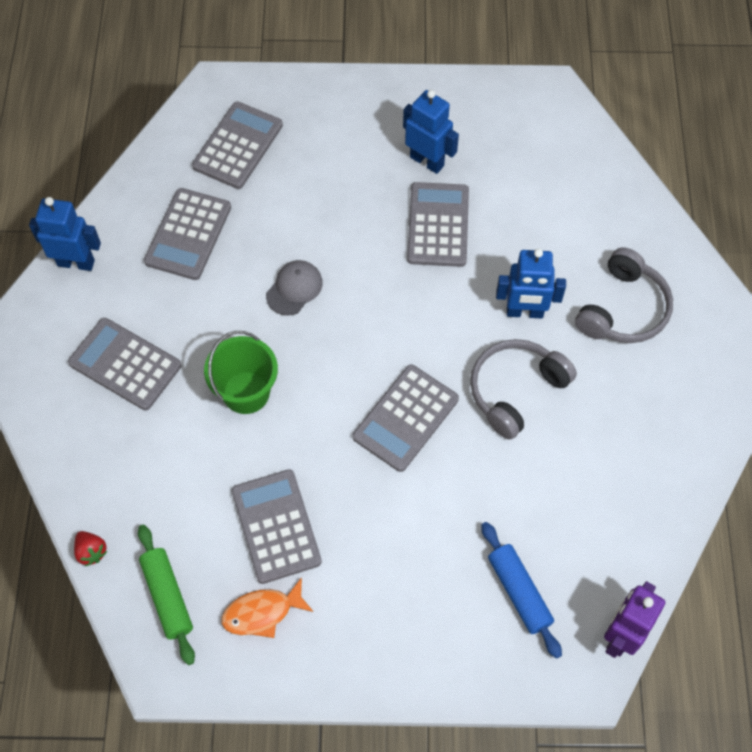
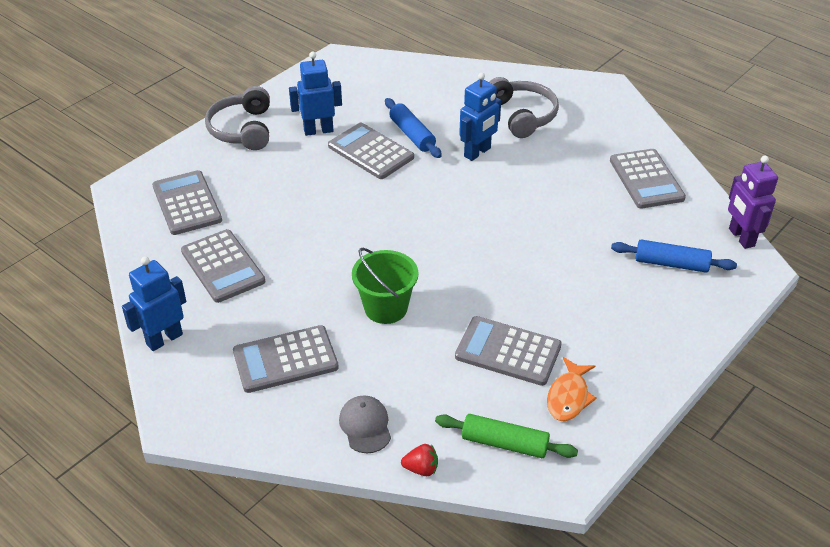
camera: 50 degrees left, 20 degrees down
grey cap [266,260,323,316] -> grey cap moved to [339,396,391,453]
grey calculator [353,364,459,472] -> grey calculator moved to [610,149,686,209]
grey headphones [470,339,577,440] -> grey headphones moved to [205,86,270,150]
none -> blue rolling pin [385,98,442,158]

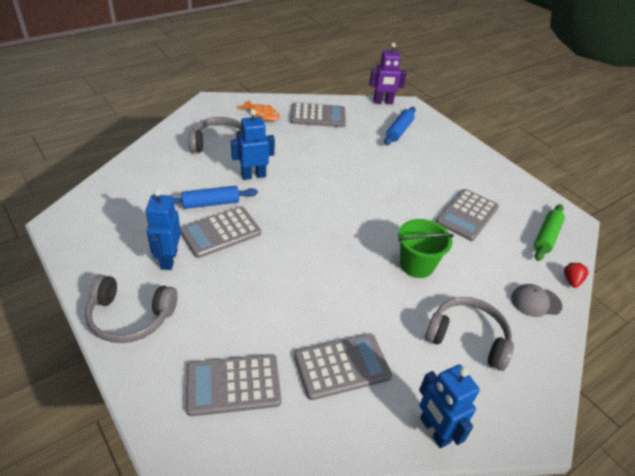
camera: 80 degrees left, 0 degrees up
grey calculator [233,325,339,393] -> grey headphones [425,297,514,371]
blue robot [459,72,501,161] -> blue robot turned 75 degrees counterclockwise [231,109,275,180]
orange fish [547,357,597,421] -> orange fish moved to [237,100,280,121]

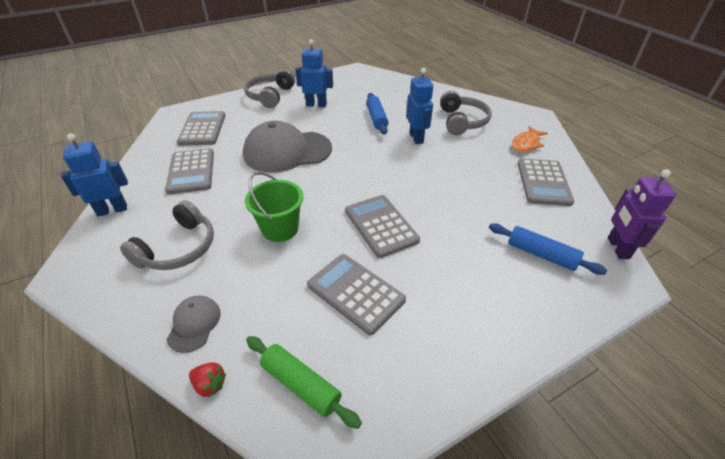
camera: 100 degrees right, 0 degrees up
grey calculator [180,206,261,258] -> grey calculator moved to [345,195,420,258]
none -> grey cap [243,121,332,173]

